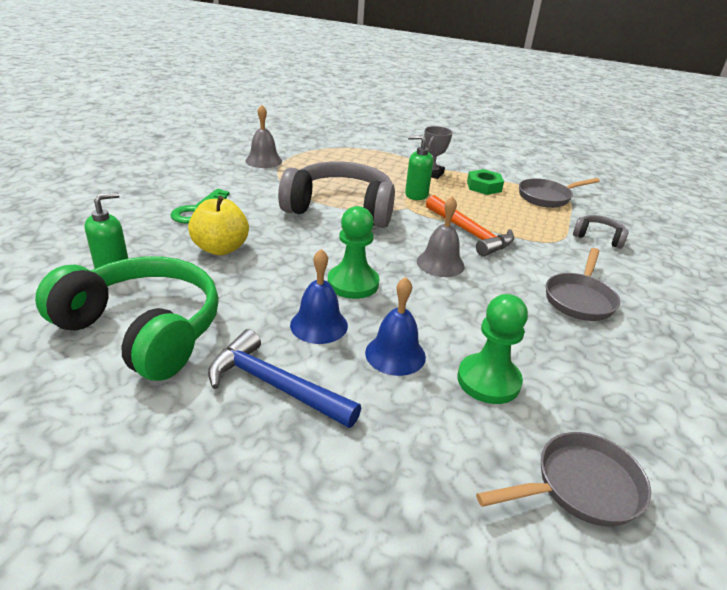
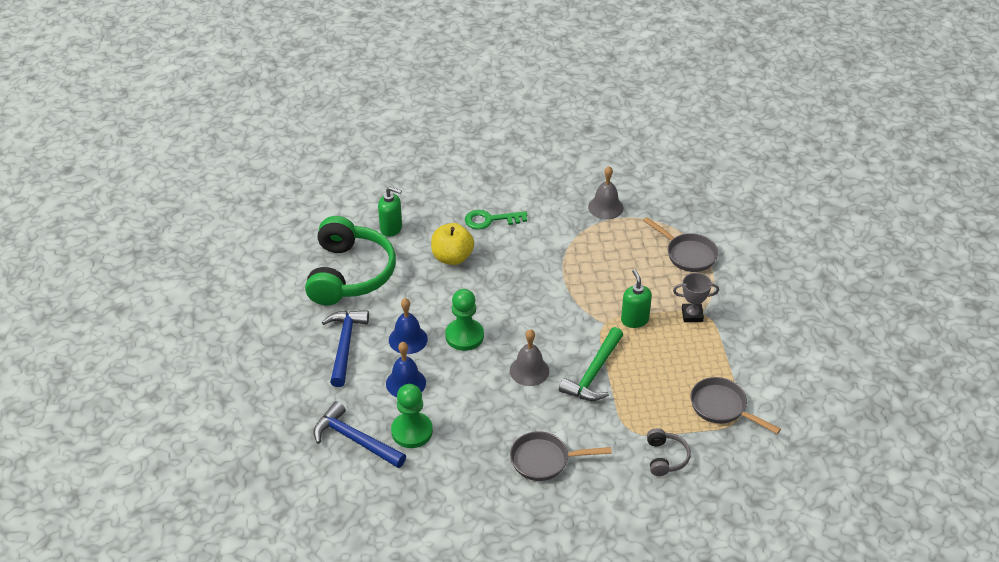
camera: 65 degrees right, 10 degrees up
grey headphones [278,161,395,228] -> none
orange hammer [426,195,514,257] -> green hammer [559,327,623,401]
green nut [467,169,504,195] -> none
grey pan [476,432,651,527] -> grey pan moved to [643,217,718,272]
none -> blue hammer [313,401,406,468]

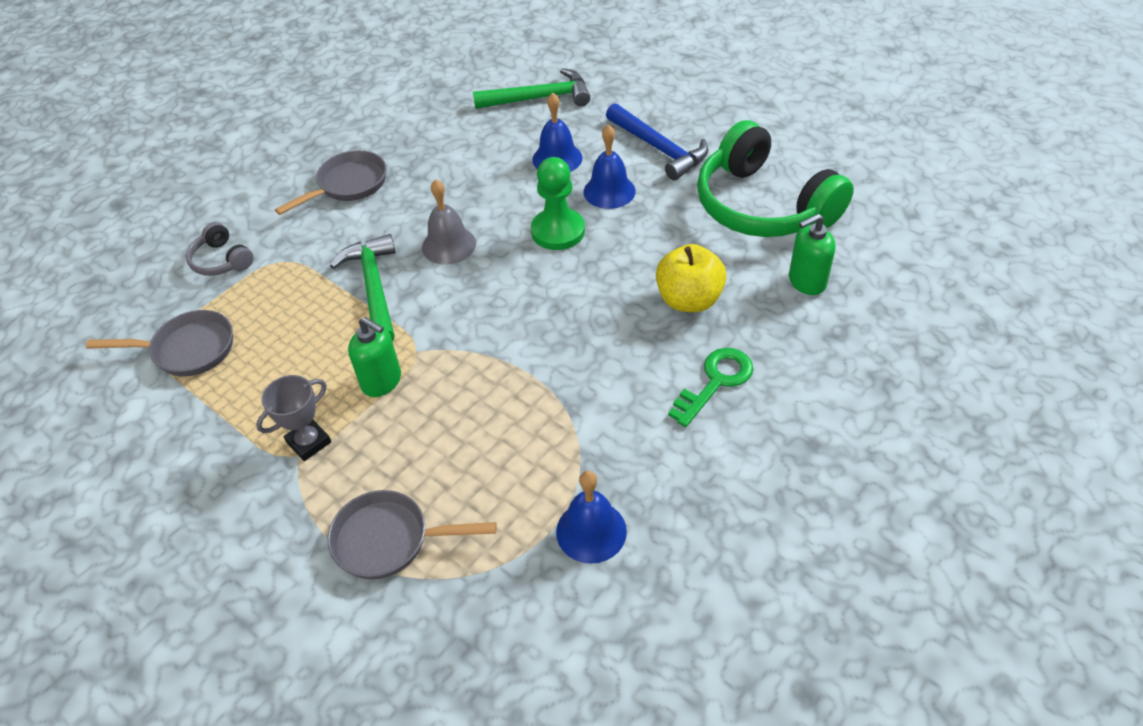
camera: 140 degrees right, 5 degrees up
blue hammer [313,401,406,468] -> green hammer [473,68,590,109]
green pawn [391,384,433,448] -> none
grey bell [588,166,624,219] -> blue bell [556,471,627,564]

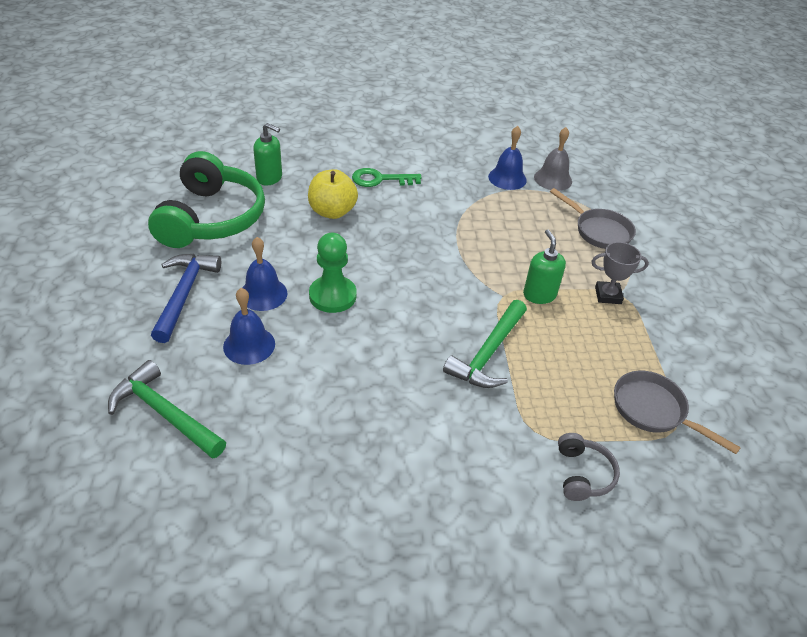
camera: 140 degrees left, 5 degrees down
grey pan [275,150,386,215] -> none
grey bell [422,179,476,265] -> grey bell moved to [534,127,572,191]

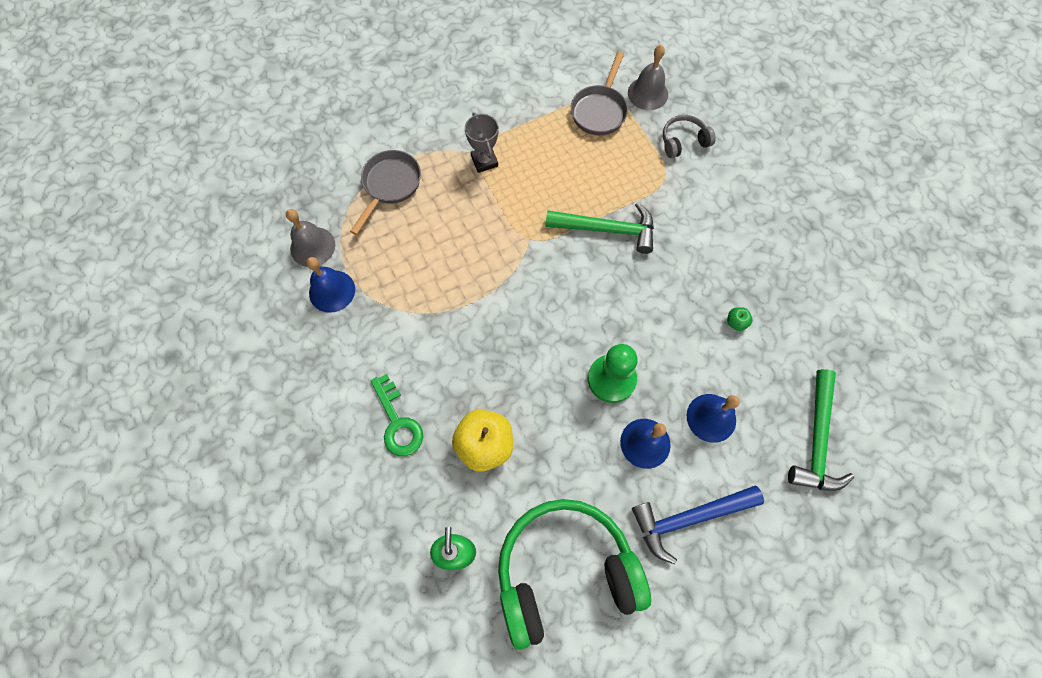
camera: 110 degrees left, 25 degrees up
green soap dispenser [523,230,566,304] -> none
none -> grey bell [628,45,668,110]
none -> green apple [727,307,753,331]

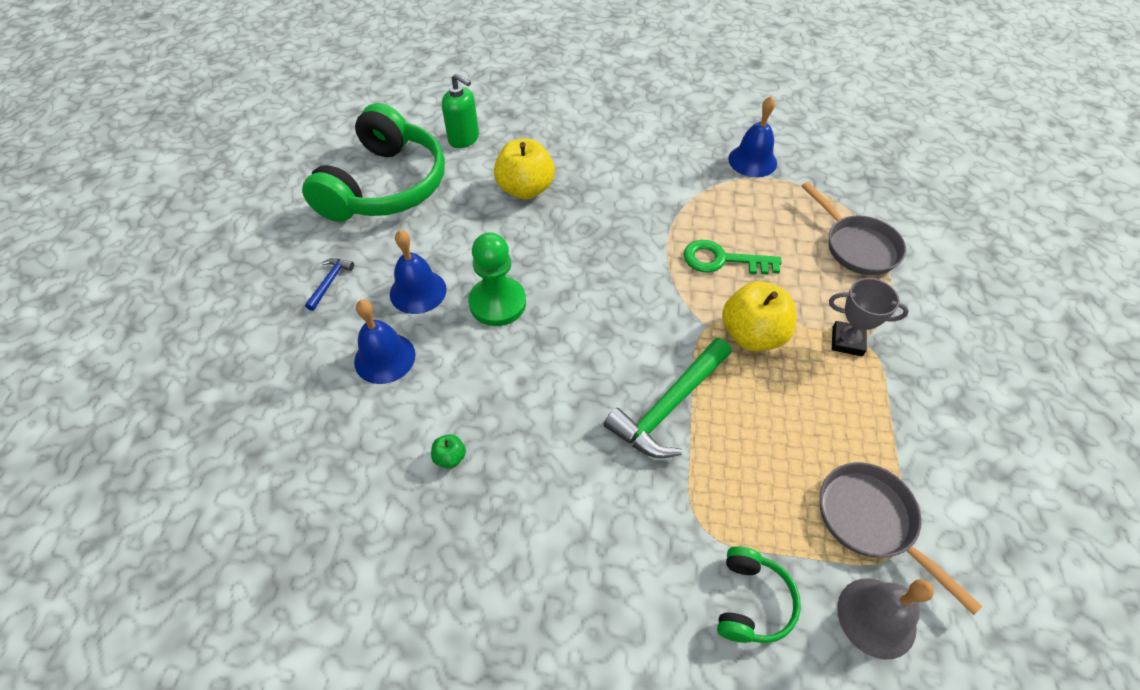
camera: 125 degrees right, 15 degrees down
grey bell [286,209,335,267] -> none
green key [371,374,423,456] -> green key moved to [683,240,782,274]
blue hammer [632,486,764,564] -> blue hammer [305,258,354,311], size x0.48
grey headphones [663,115,716,158] -> green headphones [717,546,801,643]
green hammer [788,369,854,491] -> none
none -> yellow apple [722,281,796,351]

